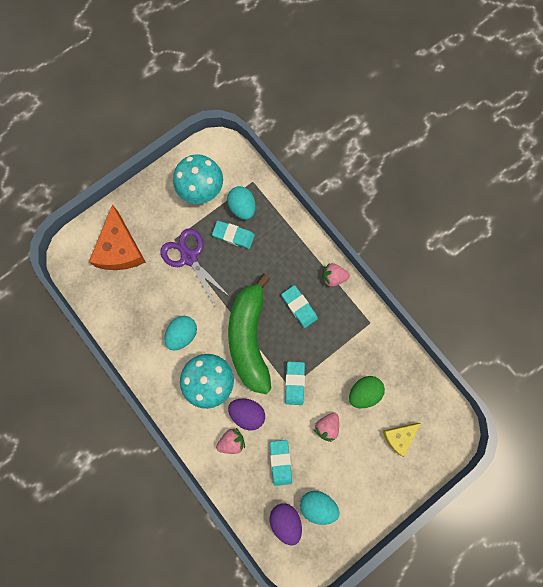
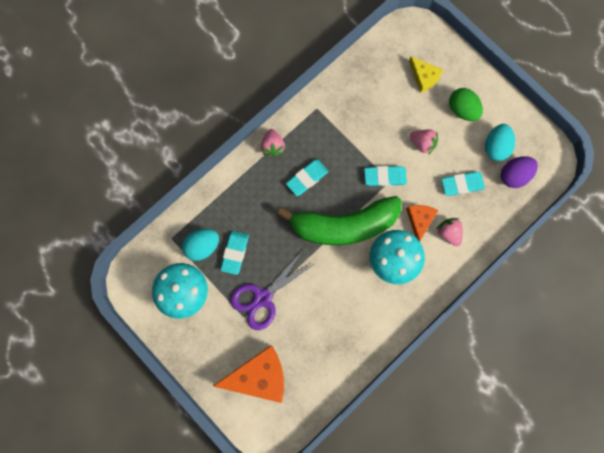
camera: 95 degrees left, 0 degrees up
turquoise egg [165,316,197,350] -> none
purple egg [228,399,265,430] -> orange cheese [406,205,438,241]
green egg [349,376,385,408] -> green egg moved to [449,88,483,121]

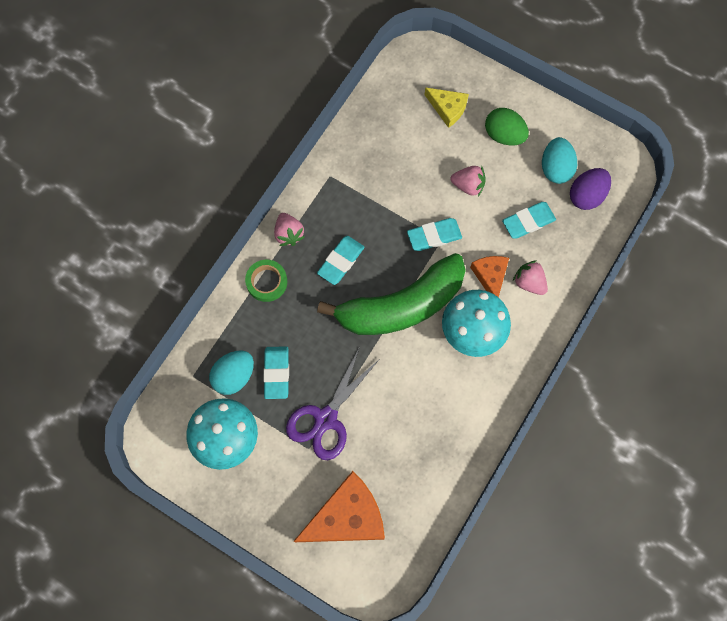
camera: 15 degrees left, 5 degrees down
none -> green tape [245,260,287,302]

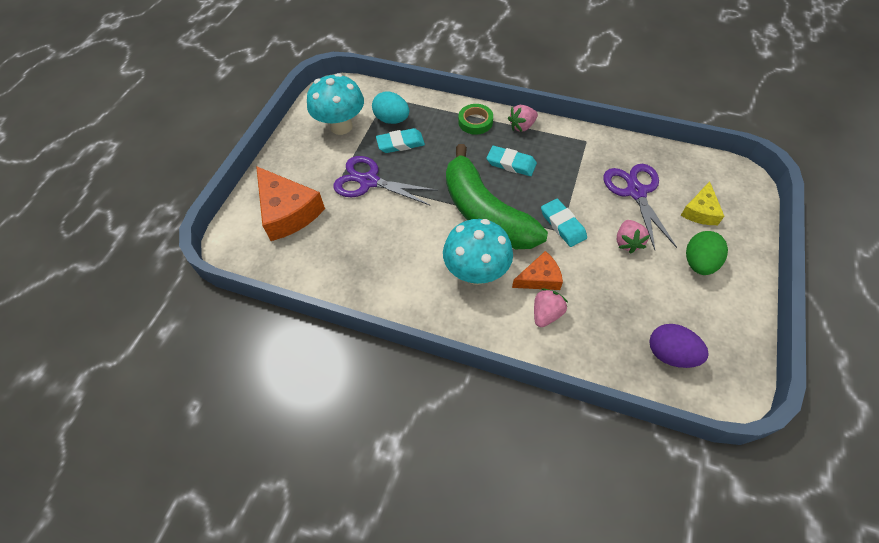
camera: 80 degrees right, 15 degrees down
turquoise eraser [502,202,556,239] -> none
turquoise egg [542,137,577,184] -> none
none -> purple scissors [604,164,677,250]

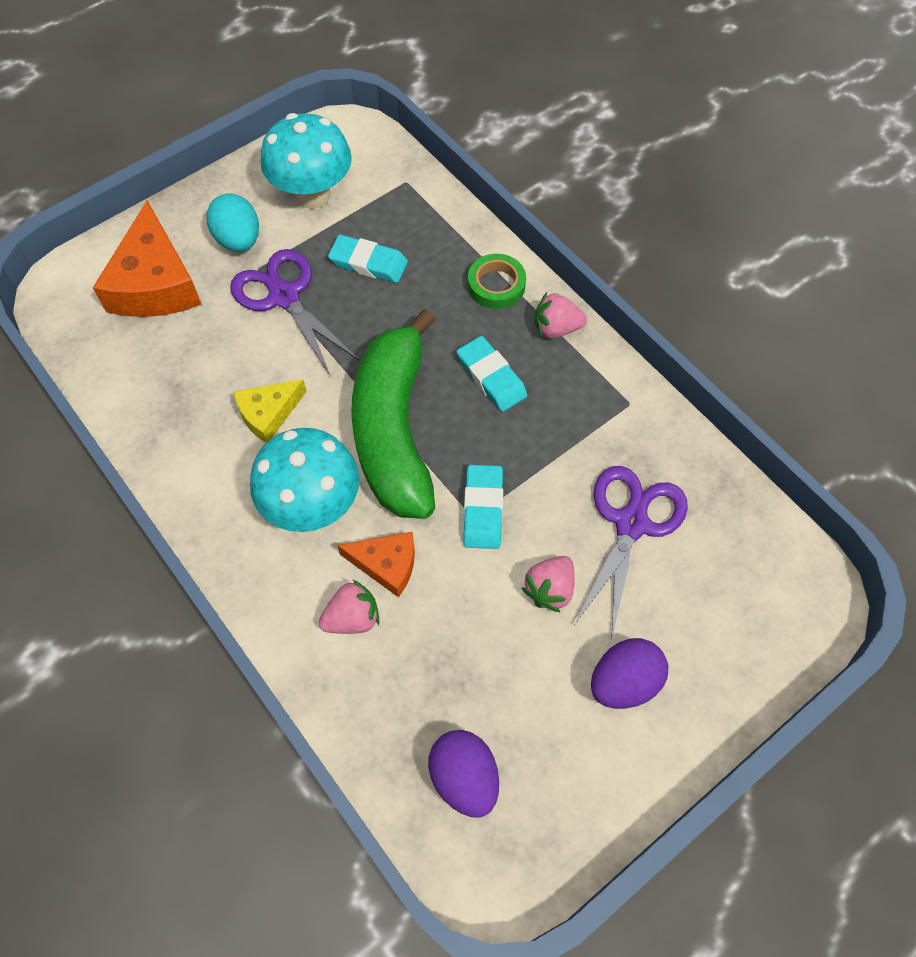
camera: 30 degrees right, 5 degrees up
turquoise egg [372,92,409,124] -> turquoise egg moved to [206,193,259,252]
yellow cheese [680,181,724,225] -> yellow cheese moved to [233,379,307,443]
green egg [686,231,728,275] -> purple egg [591,638,668,709]

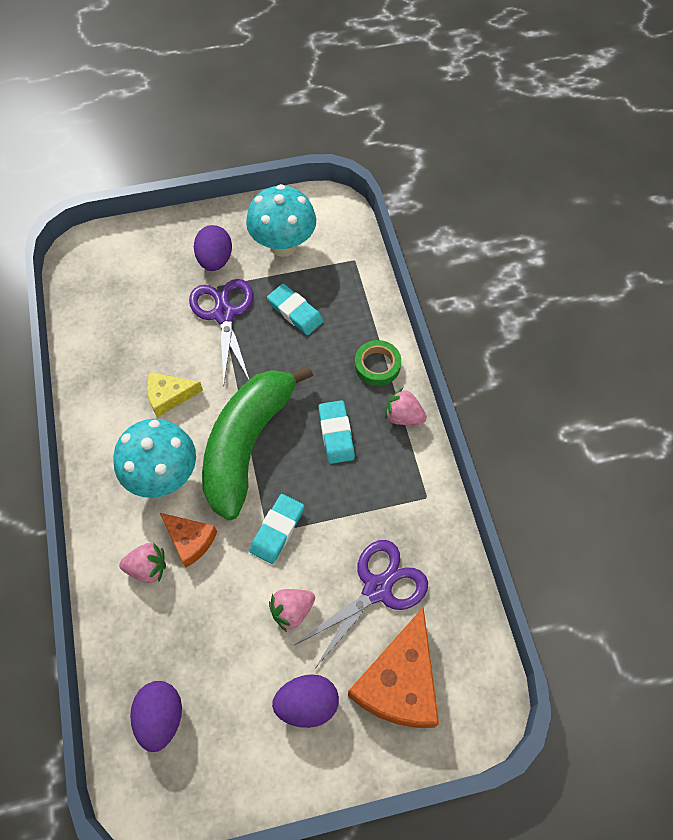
camera: 25 degrees right, 0 degrees up
orange cheese [93,200,202,317] -> orange cheese moved to [348,607,439,728]
turquoise egg [206,193,259,252] -> purple egg [194,225,232,271]

